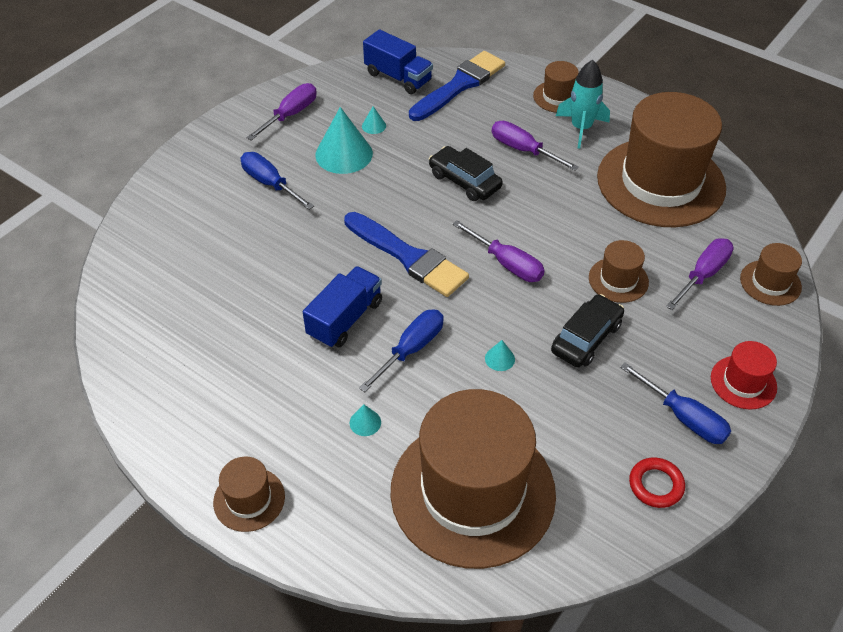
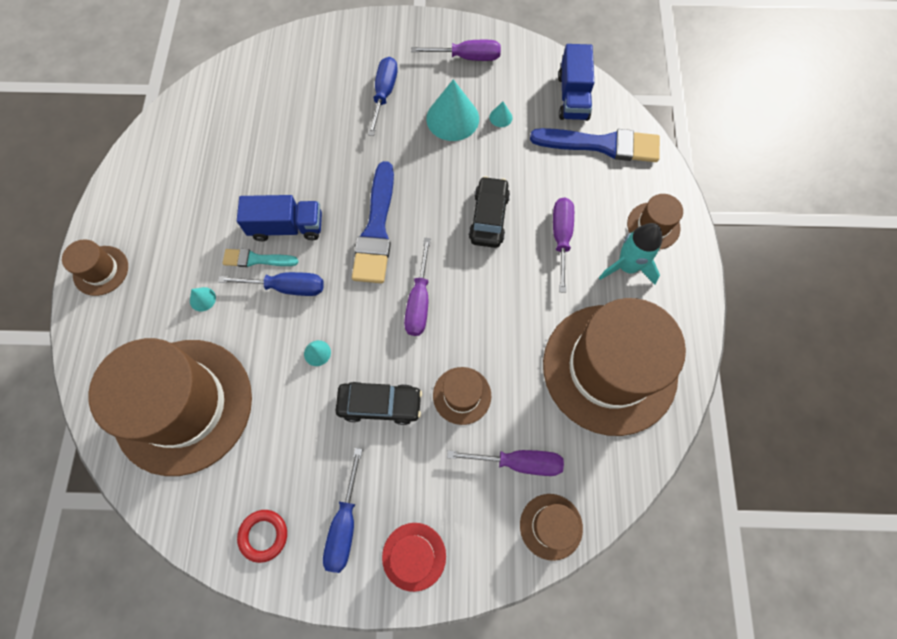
camera: 55 degrees right, 20 degrees up
none -> turquoise brush [223,249,298,267]

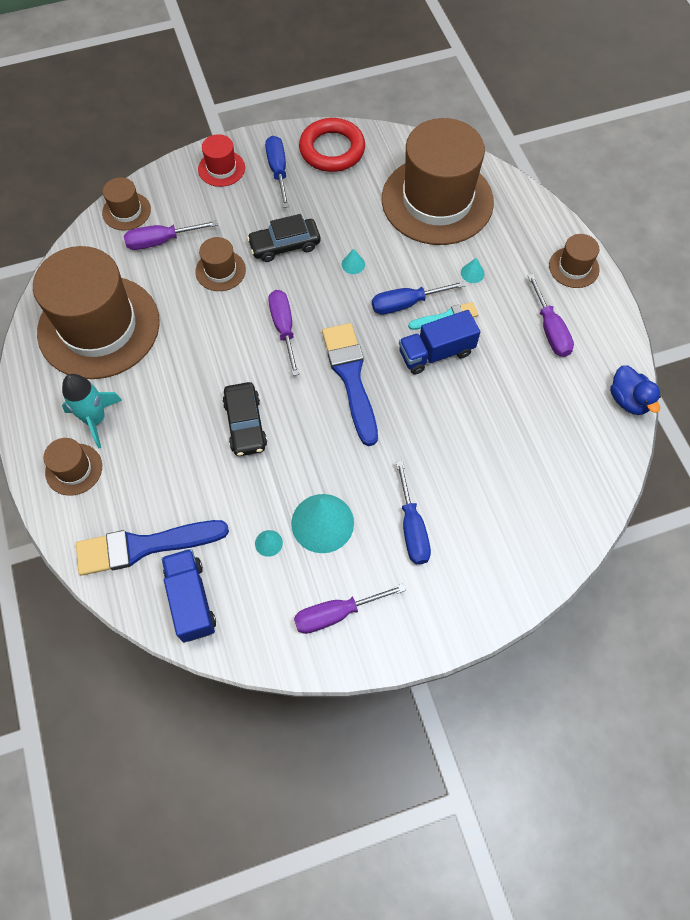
camera: 160 degrees right, 5 degrees down
red ring [237,510,287,563] -> red ring [299,118,365,172], size x1.81
purple screwdriver [553,197,574,293] -> purple screwdriver moved to [527,274,574,357]
none -> blue duck [610,366,661,415]

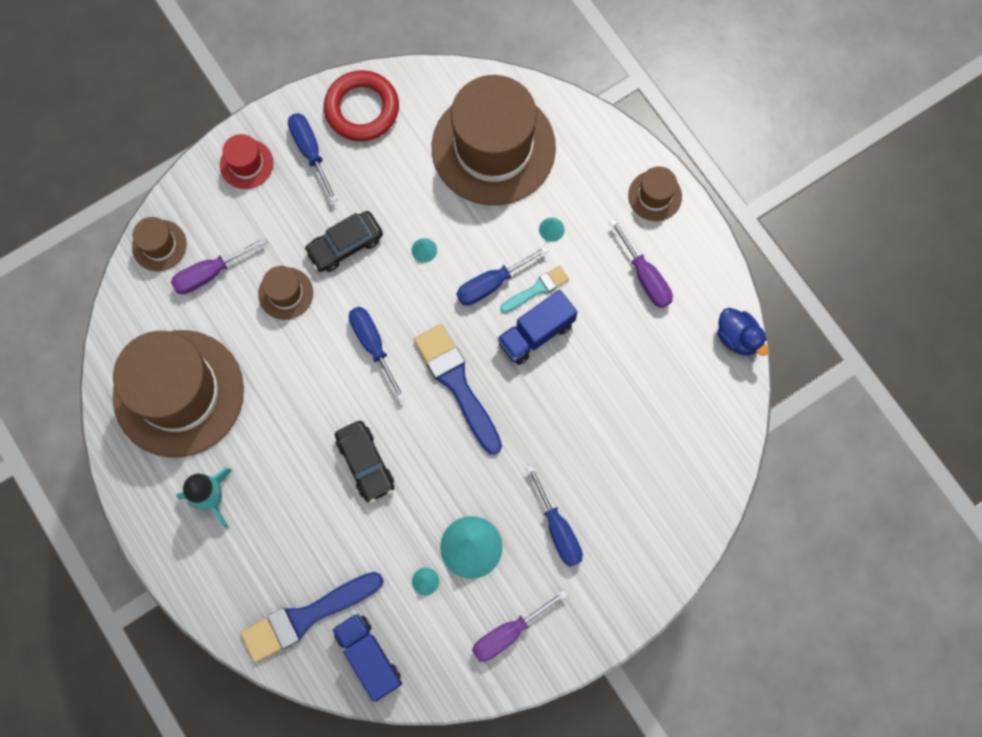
camera: 15 degrees left, 10 degrees up
brown hat [44,438,102,496] -> none
purple screwdriver [268,290,299,376] -> blue screwdriver [349,307,405,401]

